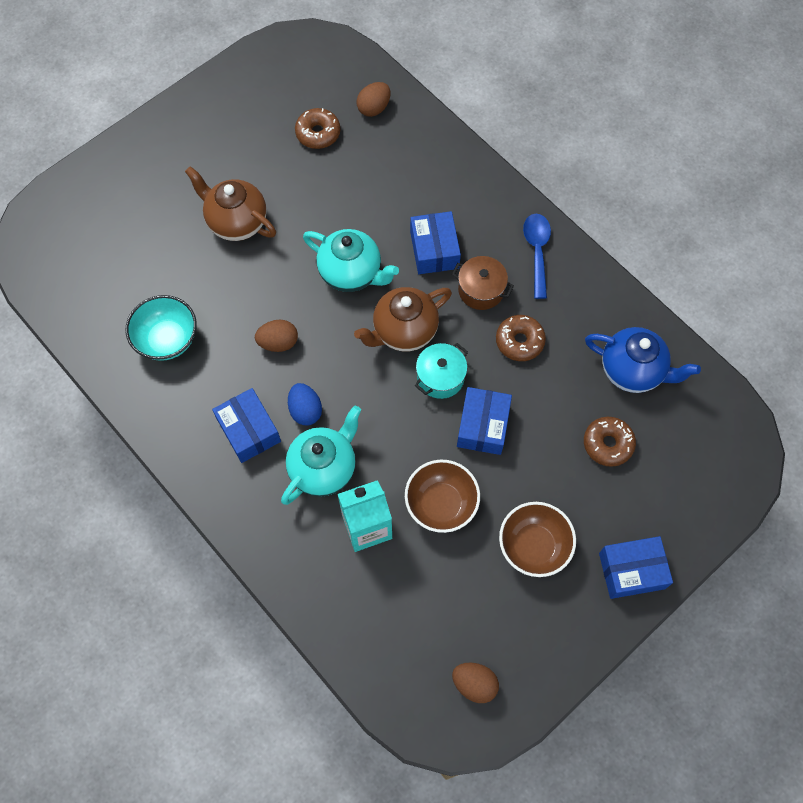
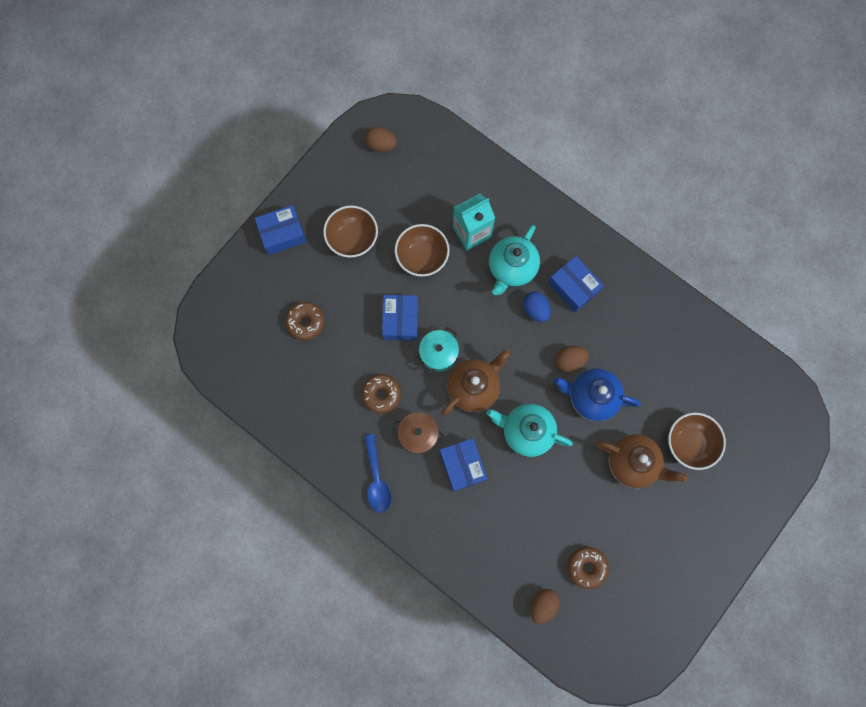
camera: 170 degrees right, 10 degrees up
turquoise bowl [126,295,197,361] -> none
blue teapot [585,327,701,393] -> blue teapot moved to [554,368,641,421]
none -> brown bowl [668,413,726,470]

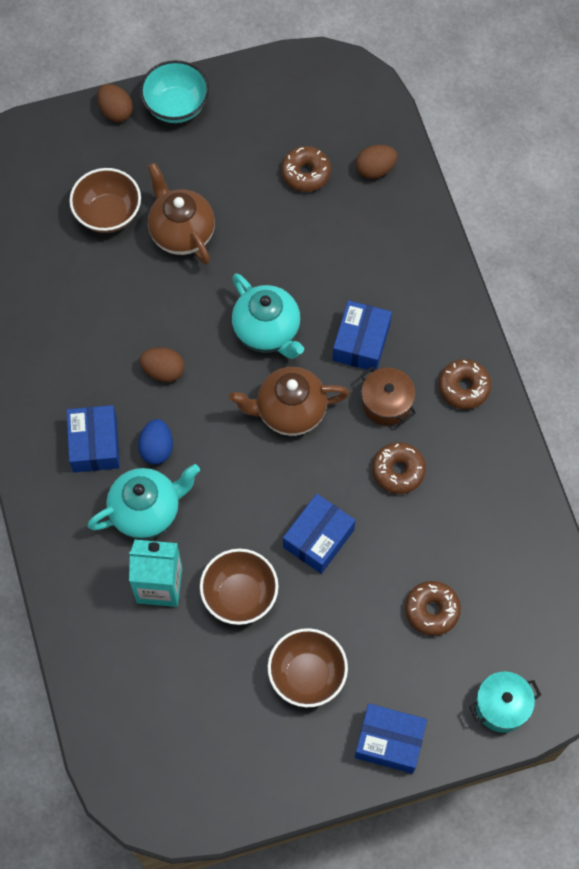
camera: 145 degrees left, 10 degrees down
blue spoon [364,434,391,513] -> brown donut [439,359,491,409]
brown egg [365,127,397,152] -> brown egg moved to [97,84,133,122]
turquoise pot [419,327,459,374] -> turquoise pot moved to [469,671,541,733]
blue teapot [554,368,641,421] -> none
none -> turquoise bowl [140,60,209,123]

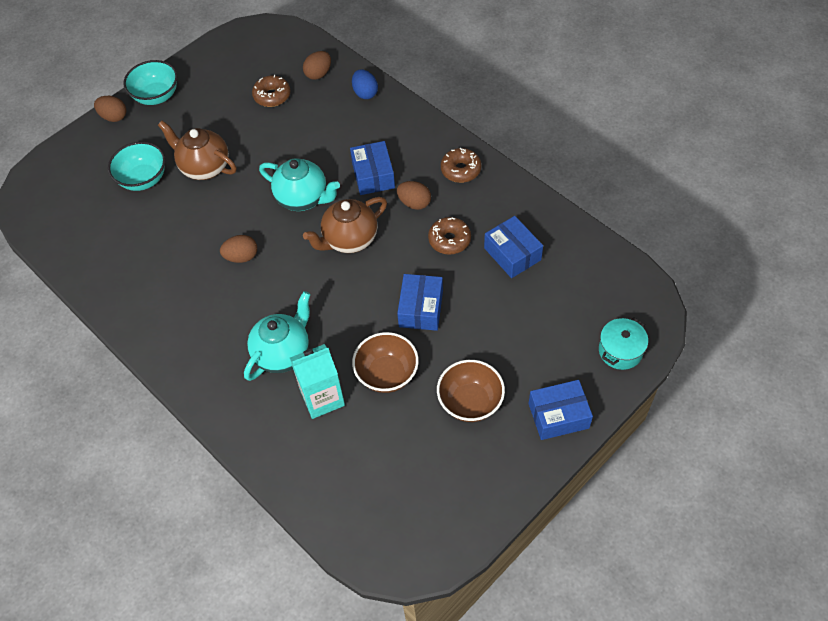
camera: 25 degrees left, 10 degrees down
blue box [66,405,120,473] -> blue box moved to [484,216,543,278]
brown bowl [69,168,141,233] -> turquoise bowl [108,142,165,191]
blue egg [138,419,173,465] -> blue egg moved to [352,70,378,99]
brown pot [361,367,416,425] -> brown egg [397,181,431,210]
brown donut [405,581,461,636] -> none

